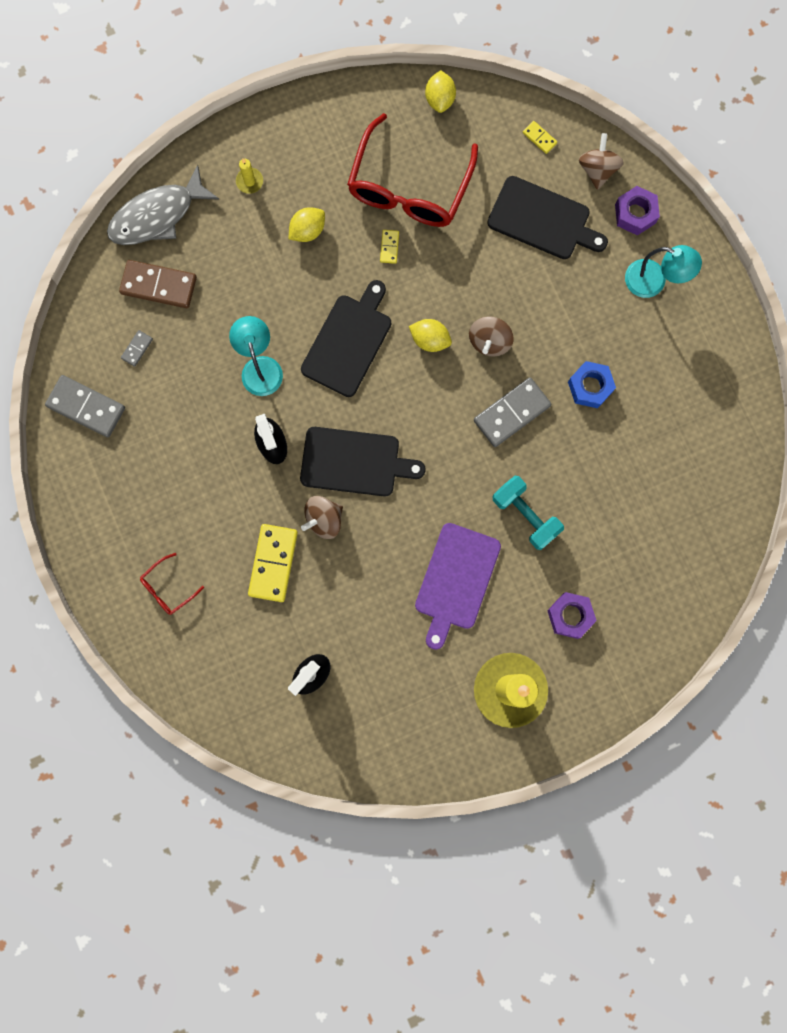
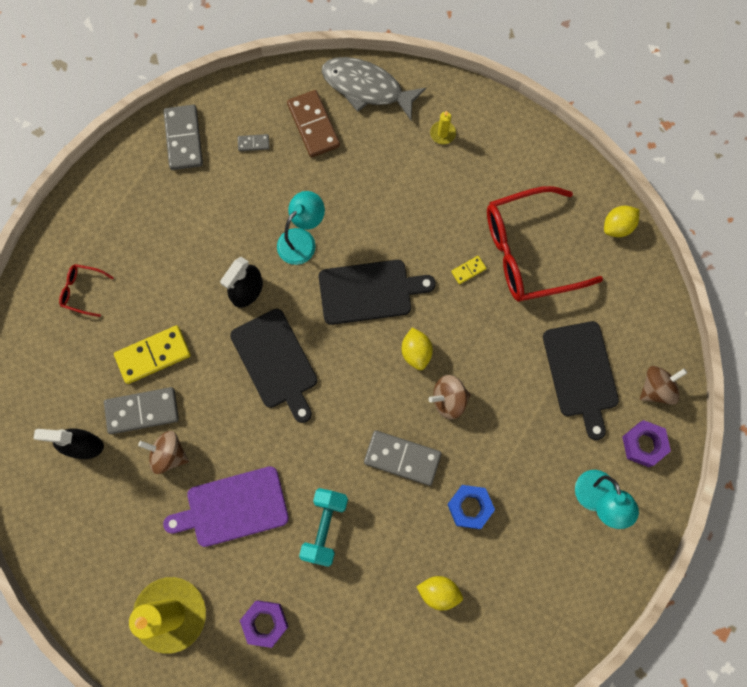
camera: 55 degrees right, 5 degrees down
yellow lemon [289,207,325,242] -> yellow lemon moved to [416,576,463,611]
brown spinning top [301,496,343,539] -> brown spinning top moved to [138,431,189,474]
yellow domino [523,121,557,154] -> none
none -> grey domino [104,387,179,434]

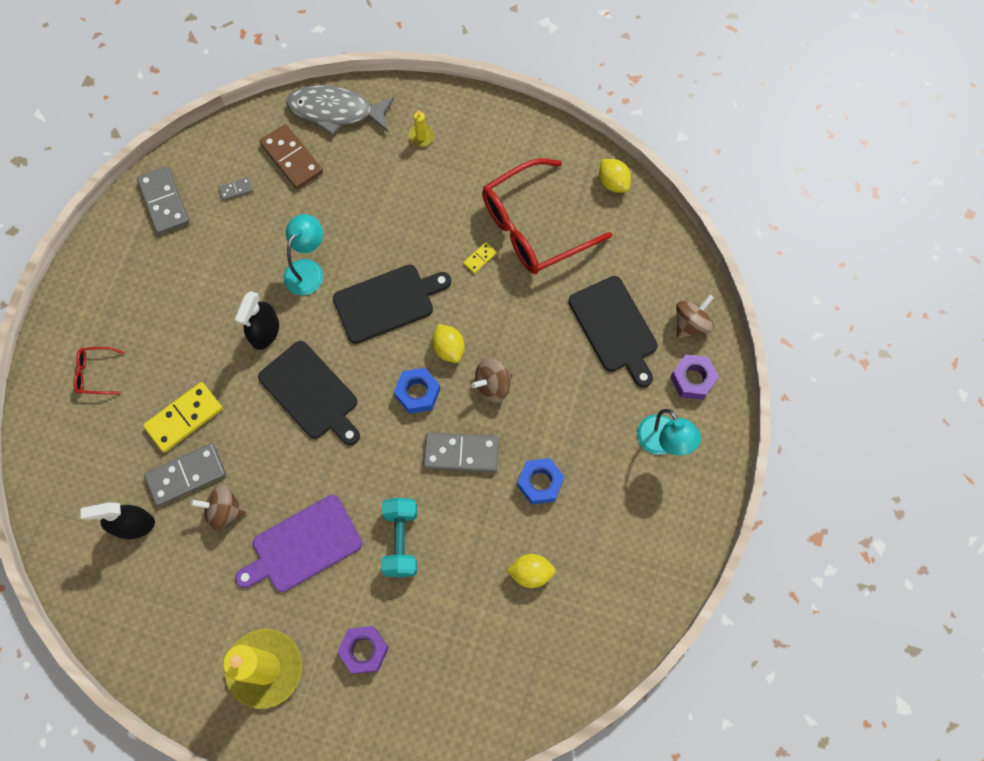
camera: 15 degrees left, 5 degrees down
yellow lemon [604,206,639,237] -> yellow lemon turned 75 degrees counterclockwise [599,159,631,193]
none -> blue nut [394,368,440,414]

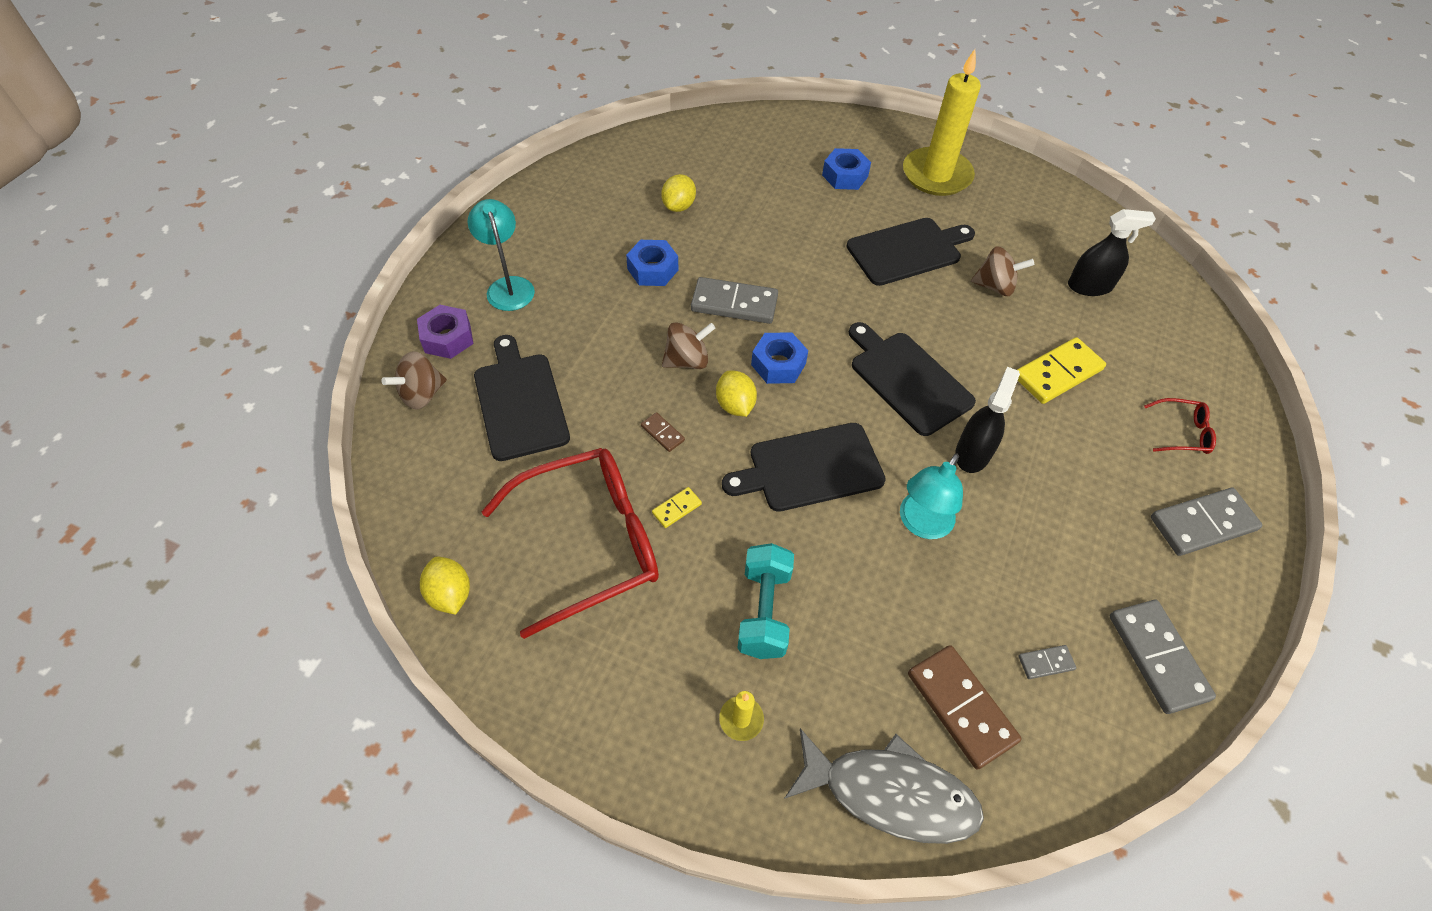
camera: 175 degrees left, 15 degrees down
grey domino [144,443,226,506] -> grey domino moved to [1151,488,1263,556]
purple cutting board [235,495,362,592] -> black cutting board [847,218,975,286]
purple nut [337,626,389,674] -> blue nut [822,148,871,190]
turquoise dumbbell [381,498,417,577] -> turquoise dumbbell moved to [737,543,794,659]
yellow lemon [507,554,556,588] -> yellow lemon turned 75 degrees counterclockwise [661,174,696,212]
none -> brown domino [641,412,685,452]

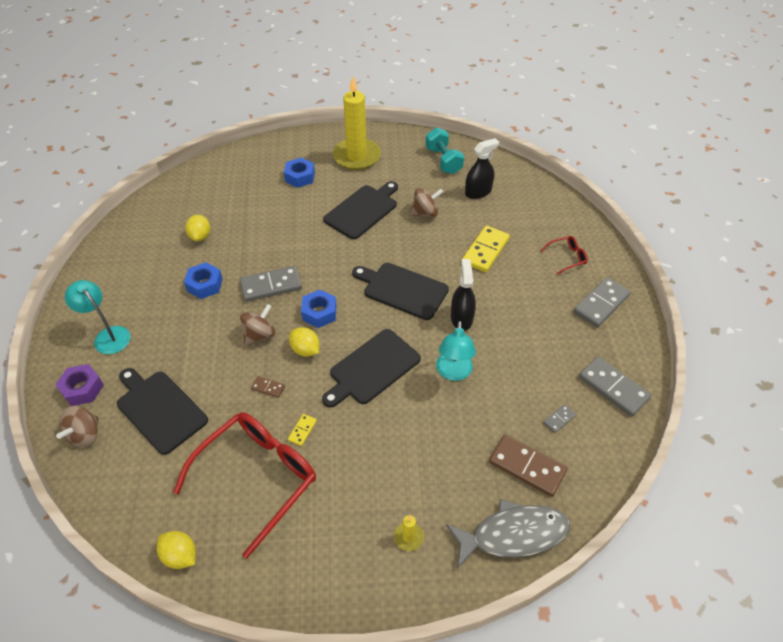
camera: 25 degrees left, 5 degrees down
turquoise dumbbell [737,543,794,659] -> turquoise dumbbell moved to [425,128,464,174]

